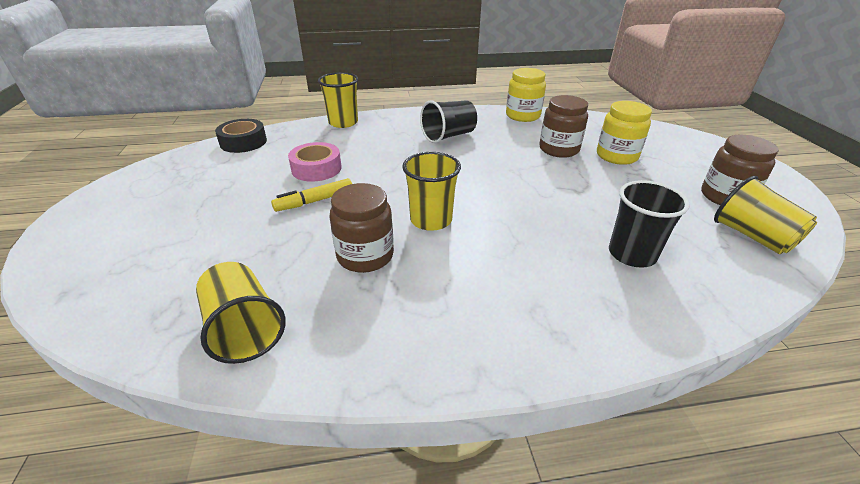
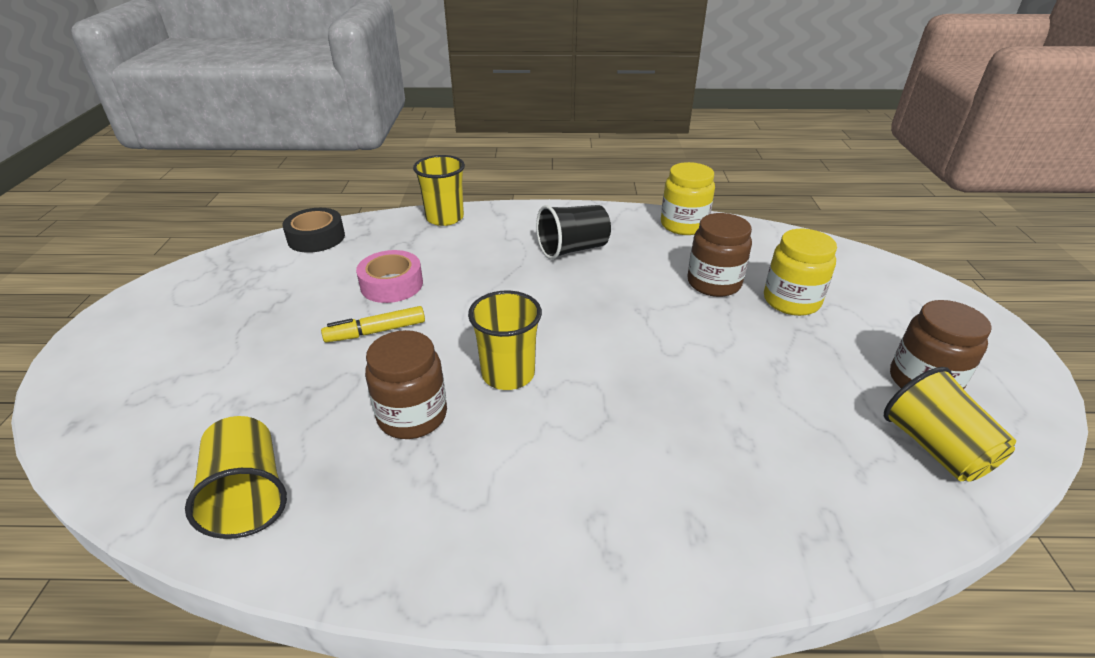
camera: 10 degrees right, 0 degrees up
black cup [609,180,690,268] -> none

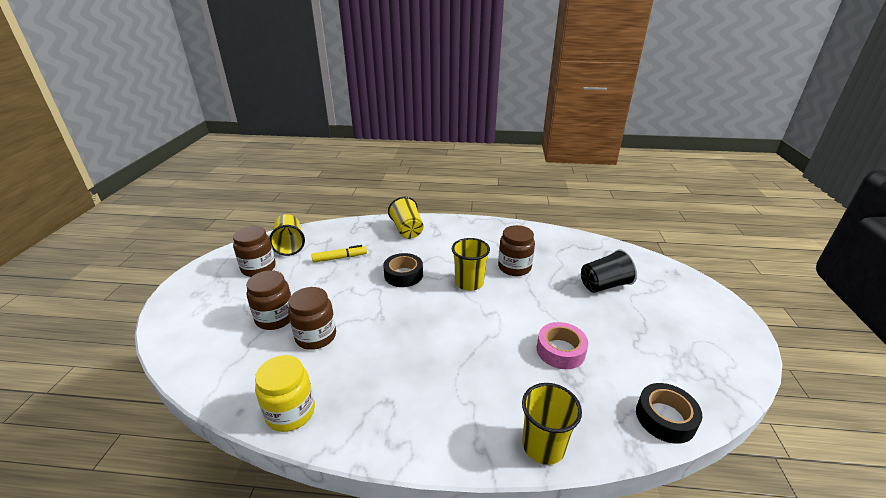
camera: 175 degrees left, 5 degrees down
yellow cup [185,416,287,539] -> yellow cup moved to [388,197,423,239]
yellow marker [321,306,425,342] -> yellow marker moved to [311,245,367,262]
black cup [536,205,611,260] -> black cup moved to [581,249,638,293]
yellow jar [764,229,837,316] -> brown jar [246,270,291,330]
none -> black tape [383,253,423,287]

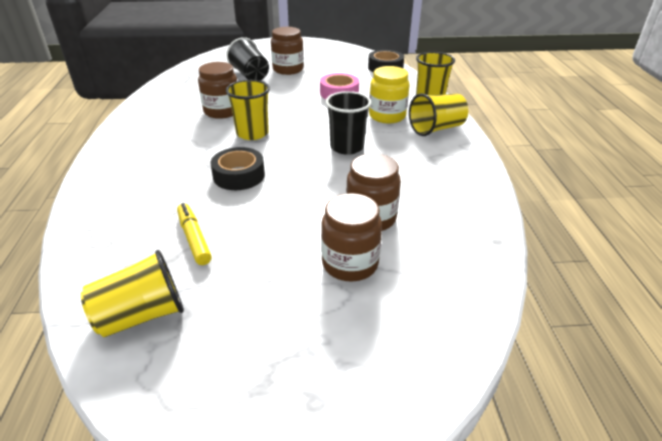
camera: 100 degrees left, 5 degrees up
brown jar [233,226,276,277] -> brown jar moved to [271,27,304,75]
yellow jar [255,355,315,432] -> yellow jar moved to [369,66,410,123]
yellow cup [388,197,423,239] -> yellow cup moved to [409,93,468,136]
none -> black cup [325,91,371,155]

